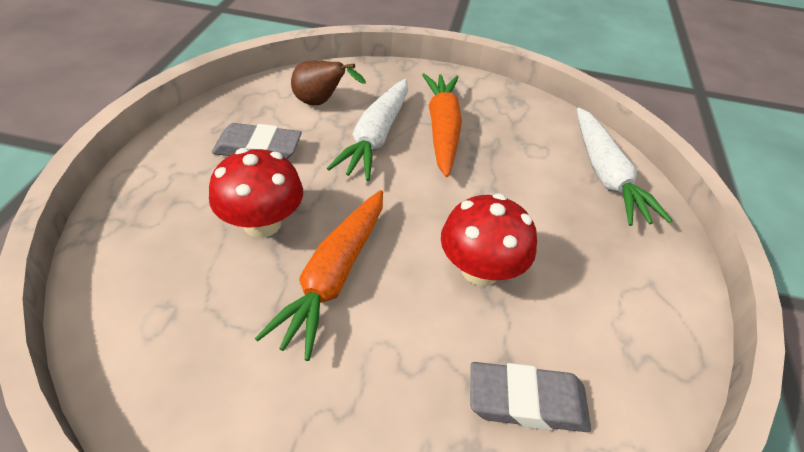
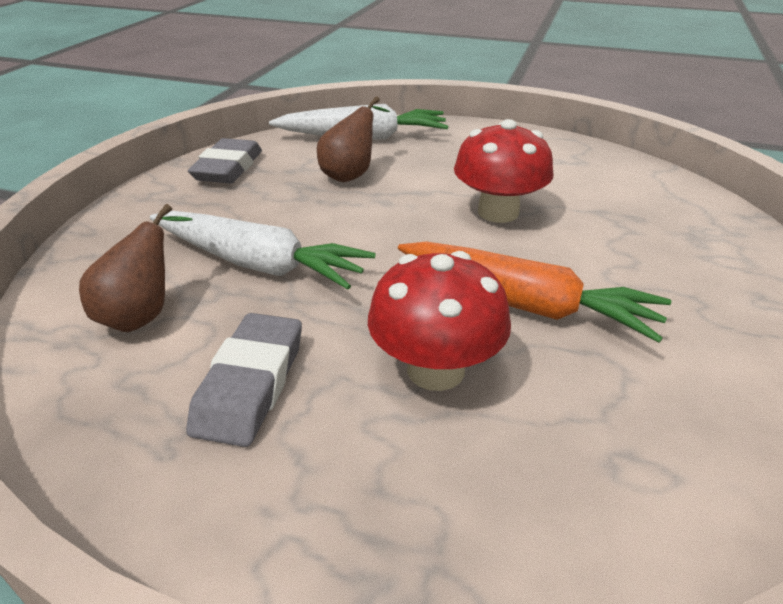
camera: 80 degrees left, 10 degrees down
orange carrot [422,73,462,177] -> none
grey eraser [470,362,591,432] -> grey eraser moved to [188,138,262,184]
none -> brown pear [317,96,390,182]

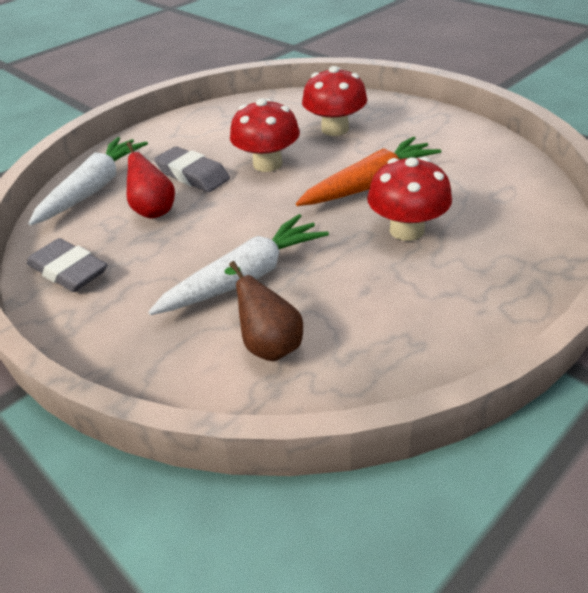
camera: 60 degrees left, 5 degrees up
grey eraser [186,313,302,447] -> grey eraser moved to [154,146,230,192]
brown pear [317,96,390,182] -> red pear [126,142,175,218]
none -> red mushroom [302,66,367,136]

